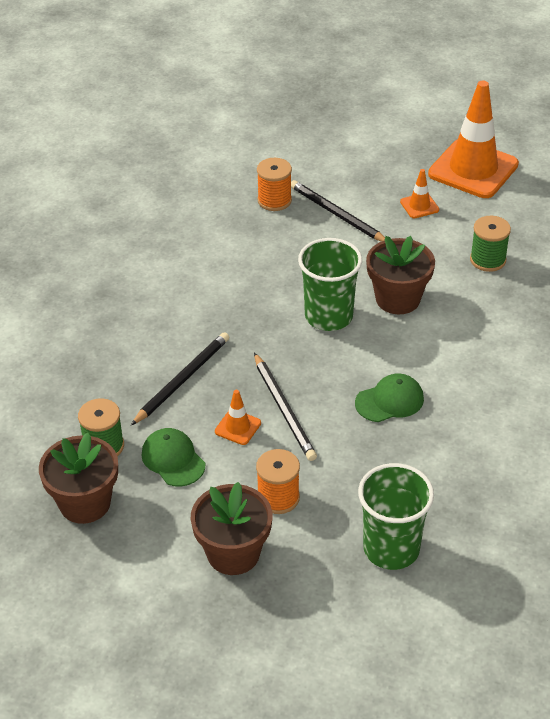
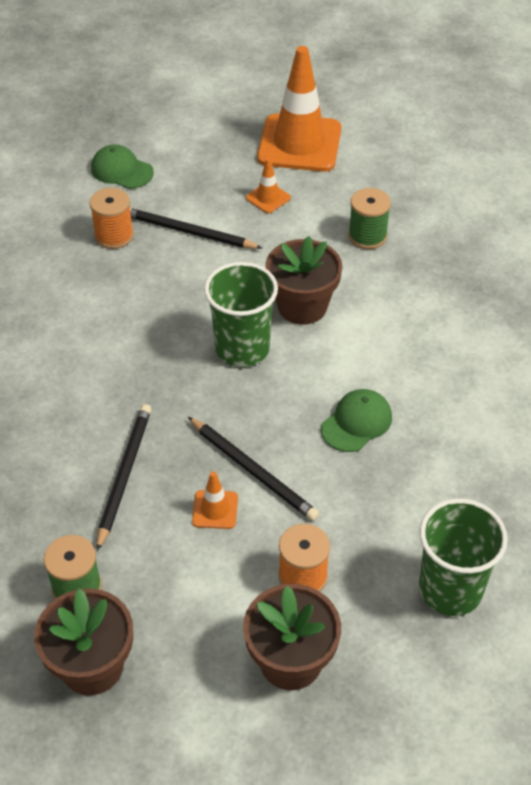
camera: 25 degrees left, 5 degrees up
green cap [142,428,205,487] -> green cap moved to [91,145,154,189]

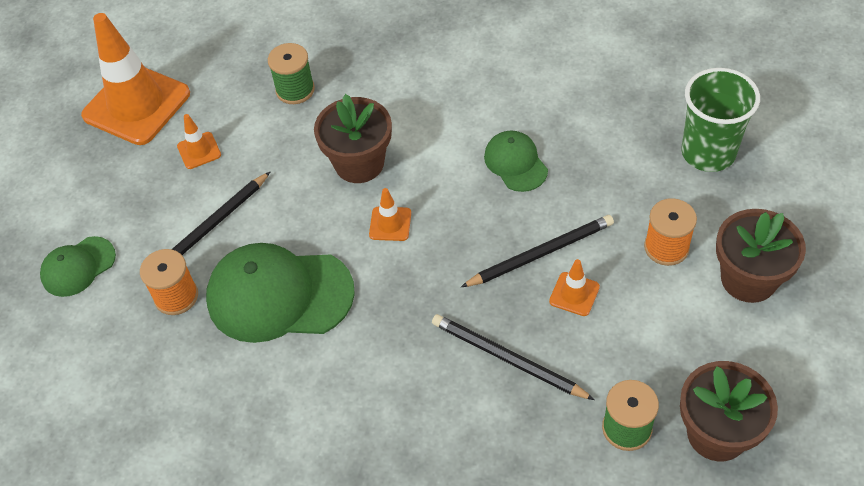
camera: 65 degrees left, 5 degrees up
green cup [204,262,278,367] -> orange traffic cone [369,188,411,241]
none -> green cap [206,243,355,343]

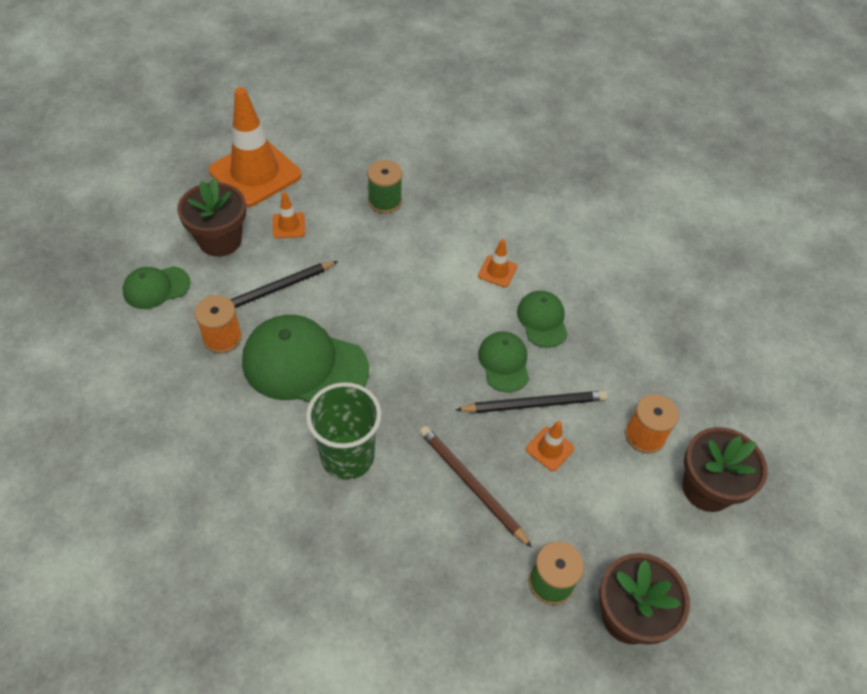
camera: 10 degrees right, 0 degrees up
brown flower pot [314,94,392,183] -> brown flower pot moved to [177,178,246,257]
orange traffic cone [369,188,411,241] -> orange traffic cone moved to [478,239,517,287]
black pencil [432,314,595,400] -> brown pencil [420,426,532,548]
green cup [681,68,760,172] -> green cup moved to [306,382,381,480]
none -> green cap [478,331,529,392]

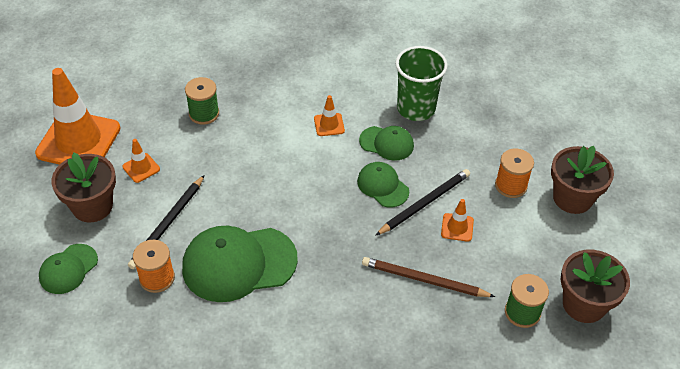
camera: 30 degrees left, 5 degrees down
green cup [306,382,381,480] -> green cup moved to [395,46,448,121]
green cap [517,291,568,348] -> green cap turned 150 degrees clockwise [359,126,414,161]

